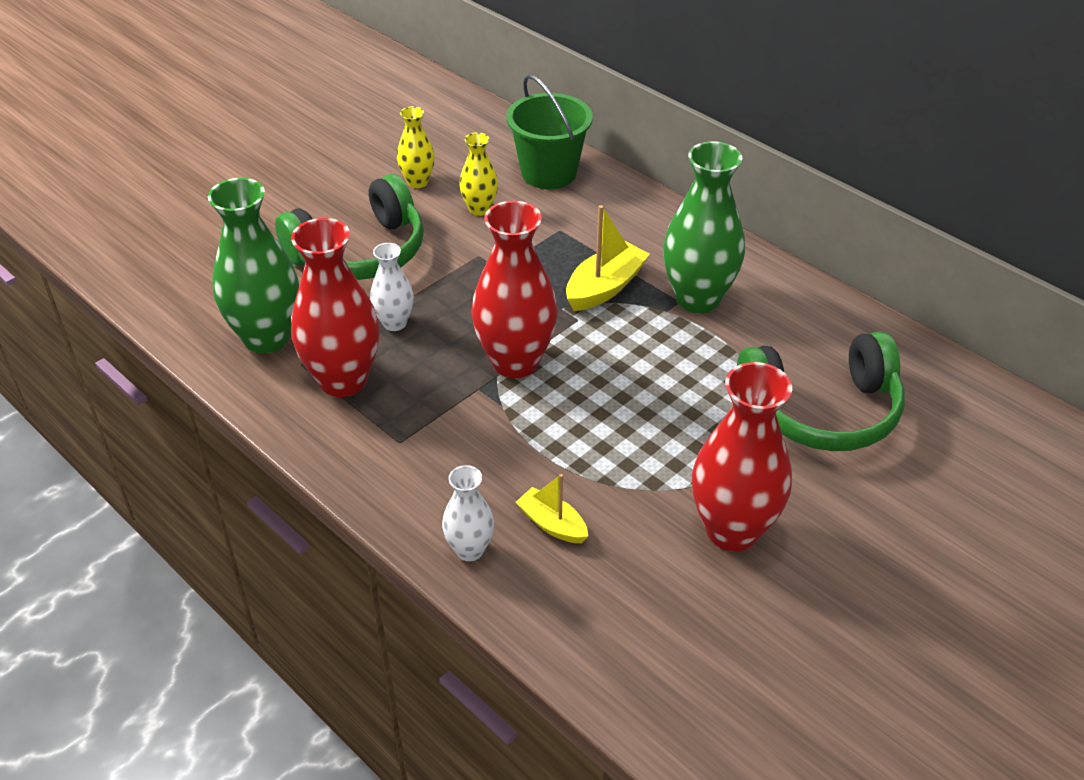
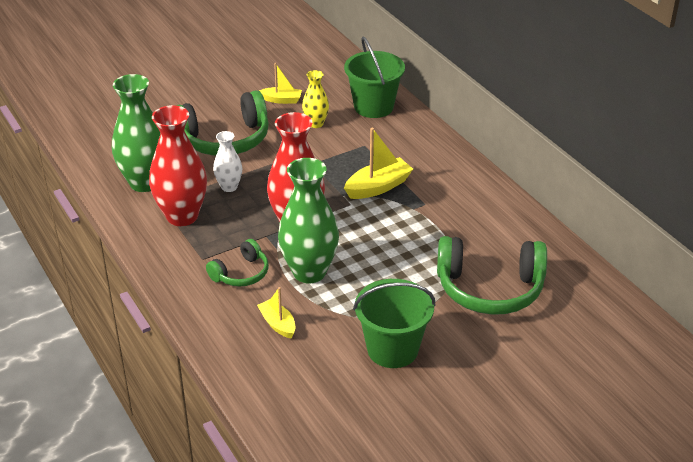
camera: 15 degrees right, 5 degrees down
yellow vase [397,106,435,188] -> yellow boat [259,63,302,104]
white vase [442,465,494,561] -> none
green vase [663,141,745,313] -> green vase moved to [278,158,339,283]
red vase [692,362,792,552] -> green bucket [353,279,436,368]
none -> green headphones [206,239,269,287]

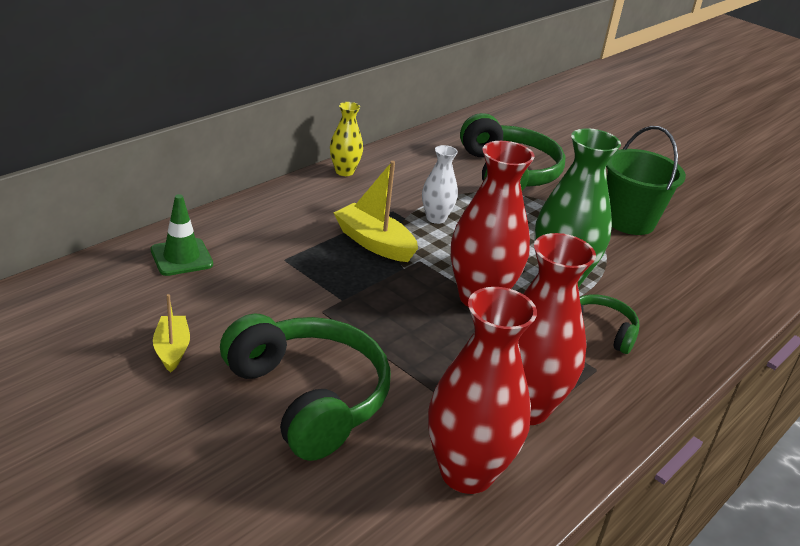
camera: 110 degrees left, 5 degrees down
green vase [112,74,160,192] -> red vase [428,287,537,494]
white vase [213,131,242,192] -> white vase moved to [422,145,458,224]
yellow boat [257,287,296,338] -> none
yellow vase [302,70,329,128] -> yellow vase moved to [330,102,363,176]
green bucket [344,36,405,118] -> green traffic cone [151,194,213,276]

